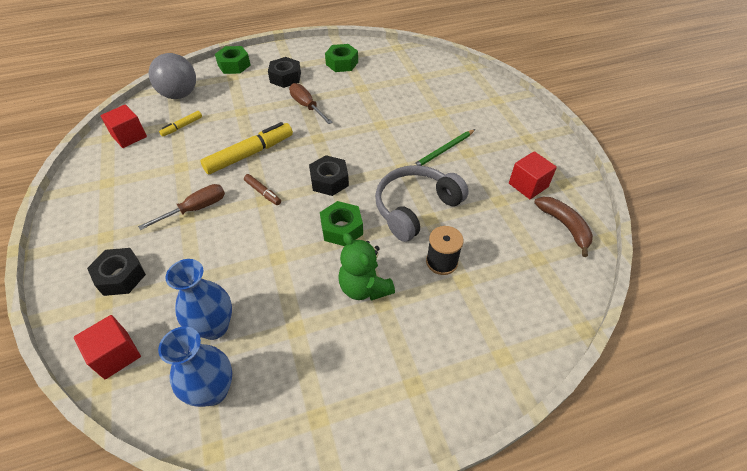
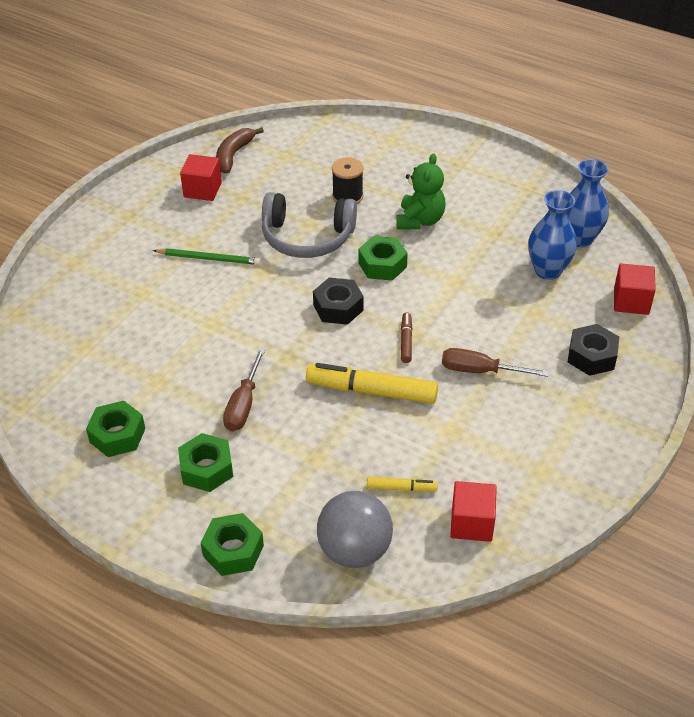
camera: 130 degrees left, 5 degrees down
black nut [268,57,301,88] -> green nut [178,433,233,492]

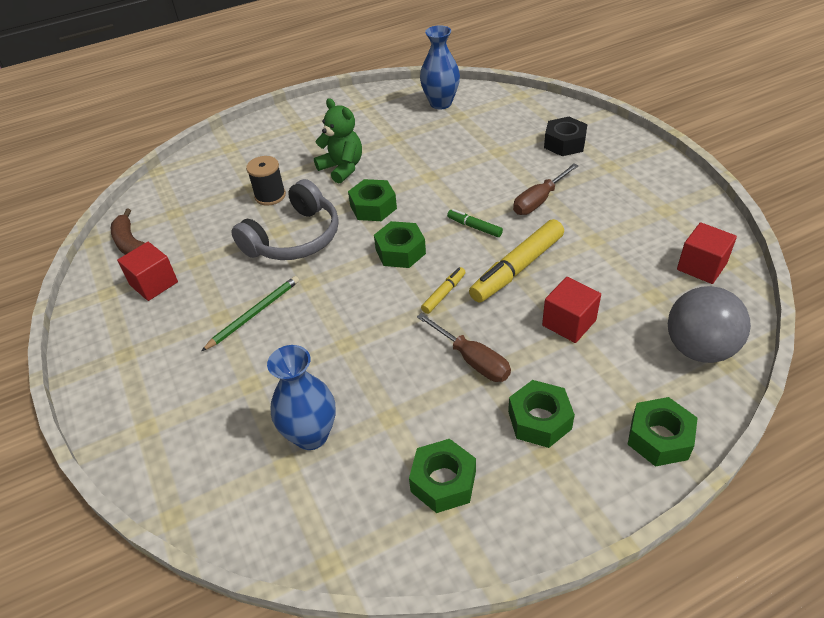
camera: 55 degrees left, 0 degrees up
black nut [313,277,364,325] -> green nut [374,221,426,268]
yellow marker [367,477,438,492] -> yellow marker moved to [421,267,465,314]
brown marker [401,313,413,363] -> green marker [447,209,503,237]
blue vase [528,190,577,280] -> blue vase moved to [267,345,336,450]
red cube [614,263,656,315] -> red cube moved to [542,277,601,343]

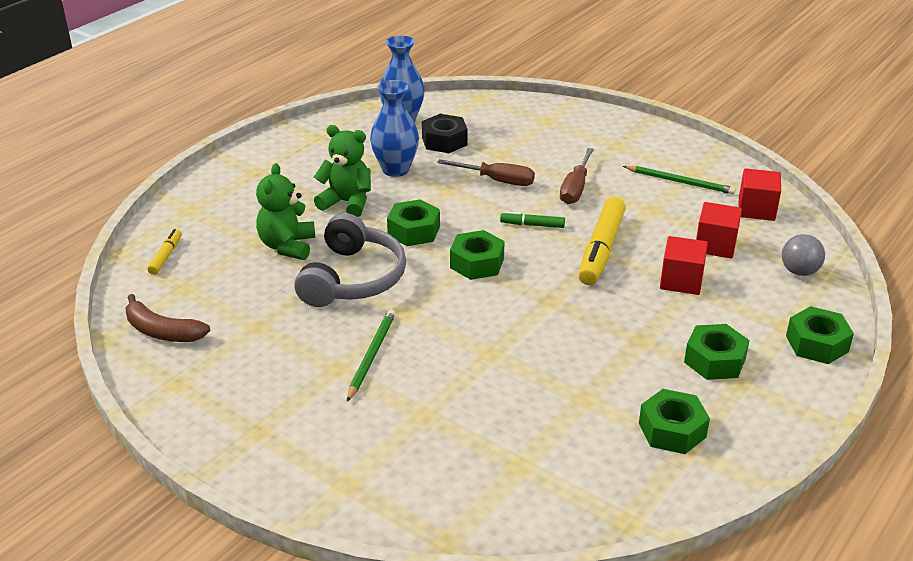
camera: 30 degrees left, 10 degrees down
red cube [117,242,178,301] -> red cube moved to [696,202,742,258]
black spool [246,156,286,206] -> green teddy bear [256,163,315,260]
blue vase [267,345,336,450] -> blue vase moved to [370,80,419,177]
brown screwdriver [417,313,511,382] -> brown screwdriver moved to [437,159,535,186]
yellow marker [421,267,465,314] -> yellow marker moved to [147,229,182,275]
black nut [544,117,587,156] -> black nut moved to [422,114,467,153]
grey ball [668,286,751,363] -> grey ball [782,234,825,276], size x0.60
none -> green pencil [623,166,736,195]

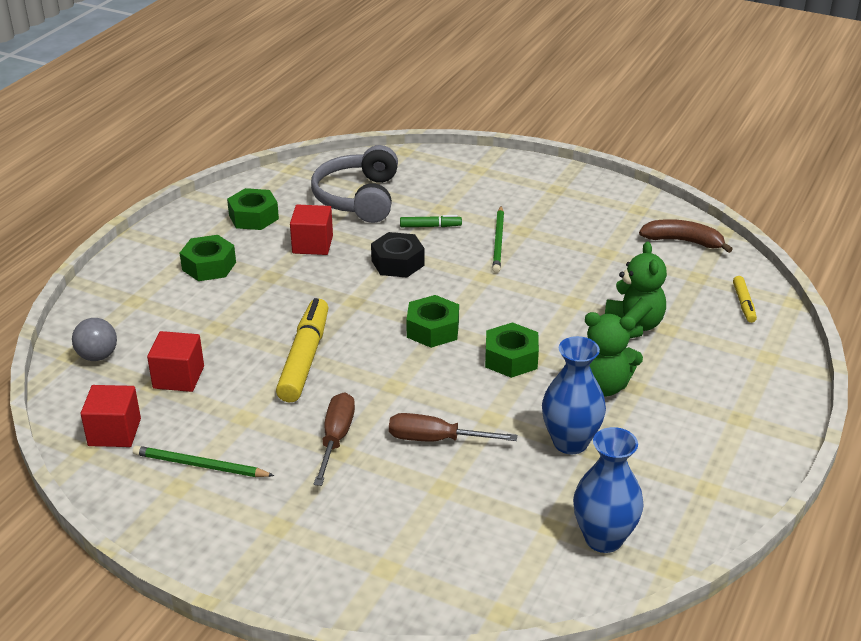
camera: 170 degrees right, 0 degrees up
grey headphones [294,213,406,307] -> grey headphones moved to [311,145,398,223]
black nut [422,114,467,153] -> black nut moved to [371,232,425,278]
green marker [500,211,565,228] -> green marker moved to [400,215,462,227]
red cube [660,236,708,295] -> red cube moved to [290,205,333,255]
green nut [786,306,854,364] -> none

